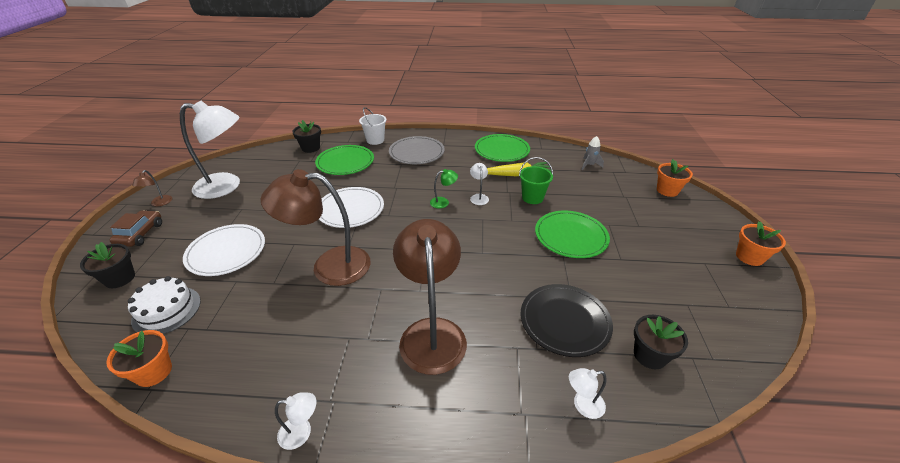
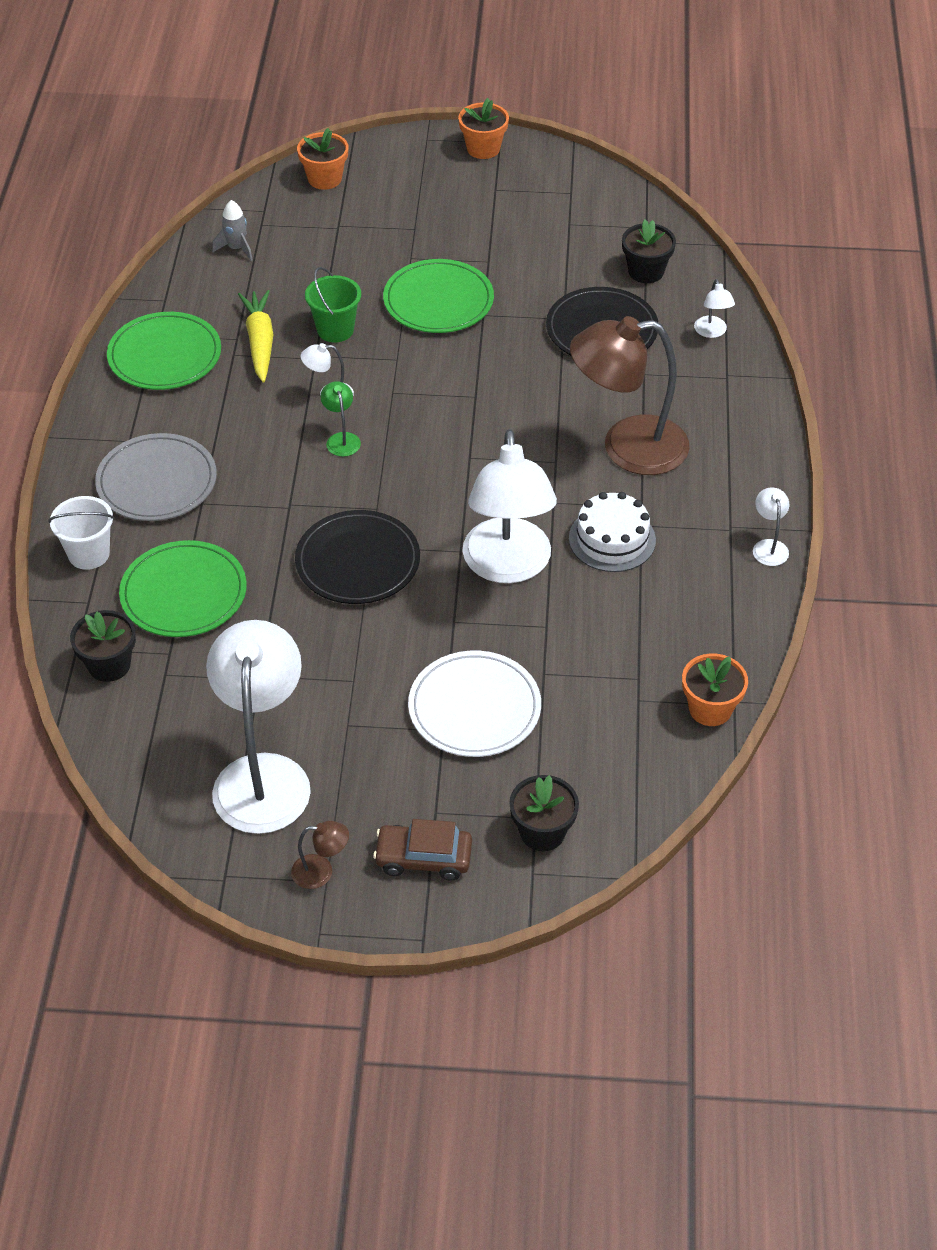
camera: 90 degrees left, 10 degrees up
white cake [128,276,201,334] -> white cake moved to [569,492,656,572]
brown lamp [261,169,371,286] -> white lamp [463,429,557,583]
white plate [319,187,384,228] -> black plate [295,510,420,604]

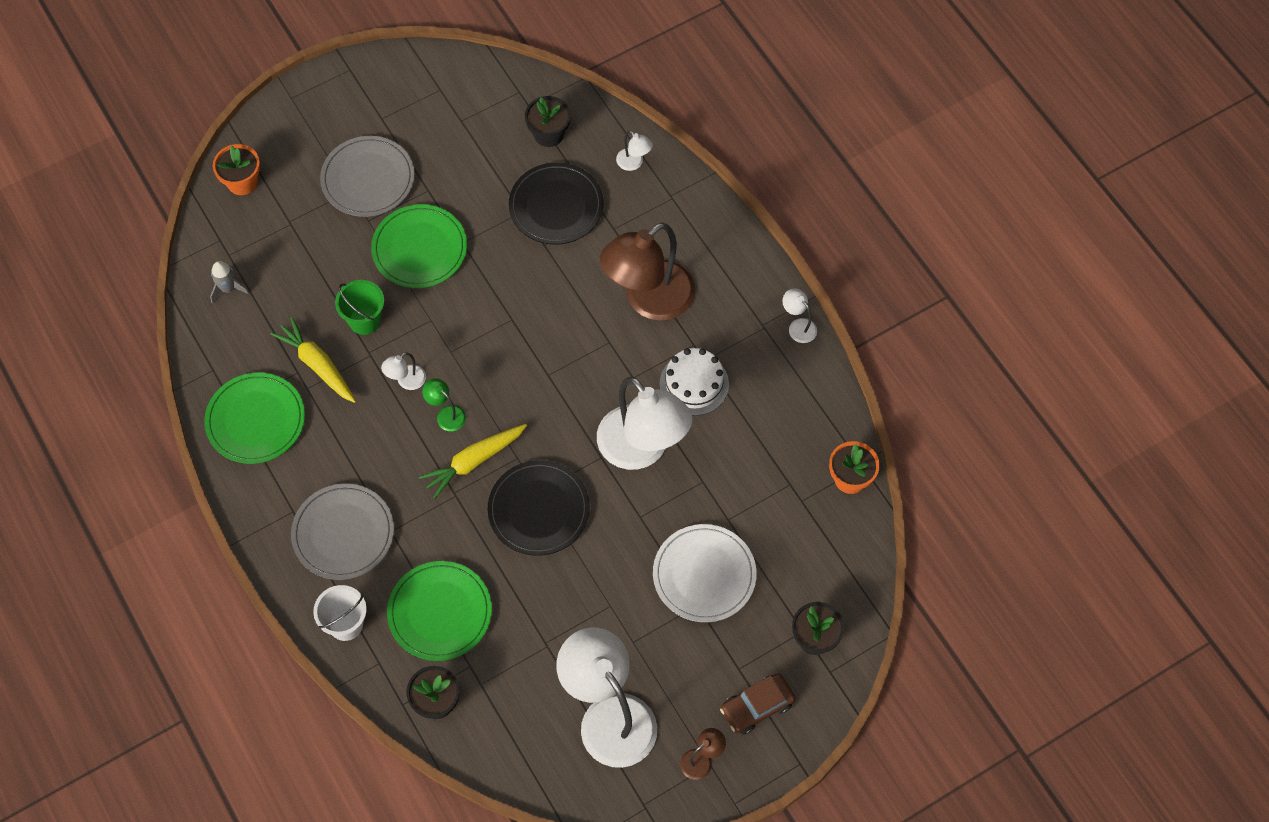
camera: 35 degrees left, 15 degrees up
orange flower pot [458,98,509,159] -> none
none -> grey plate [320,136,415,217]
none -> yellow carrot [419,424,527,499]

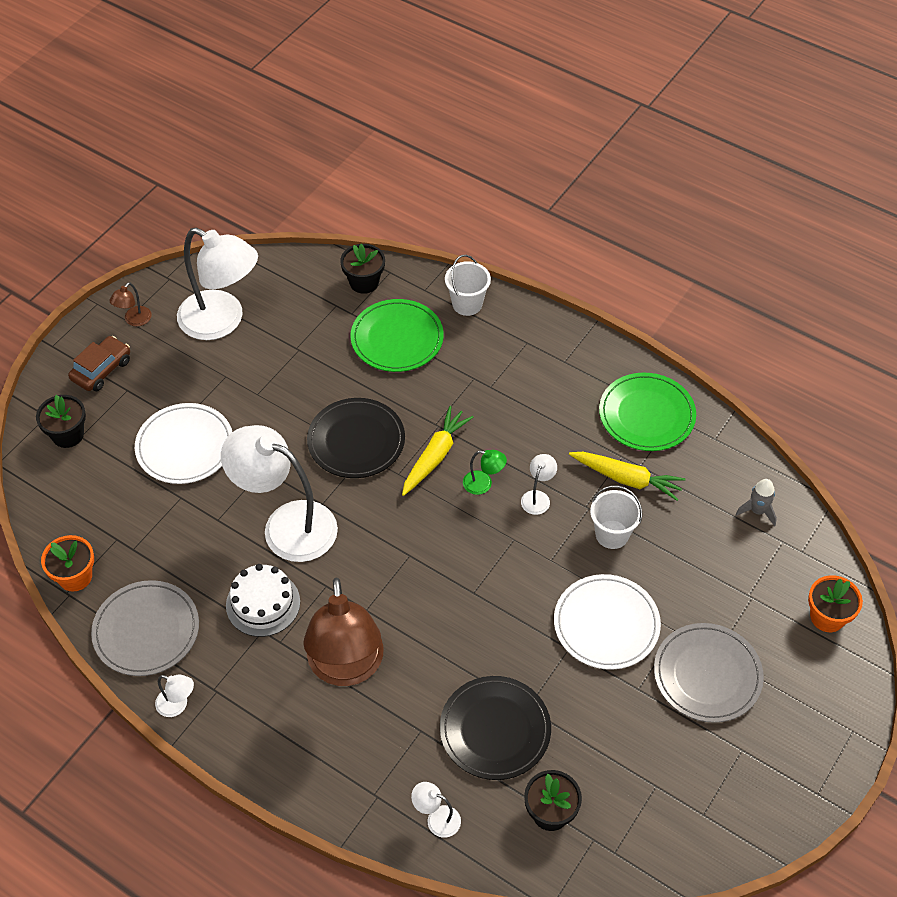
camera: 155 degrees right, 10 degrees down
grey plate [291,483,394,580] -> grey plate moved to [91,580,199,676]
green bucket [335,280,384,335] -> white bucket [590,485,642,549]
green plate [371,204,467,288] -> white plate [554,574,661,670]
brown lamp [600,222,695,321] -> brown lamp turned 150 degrees clockwise [303,578,384,686]

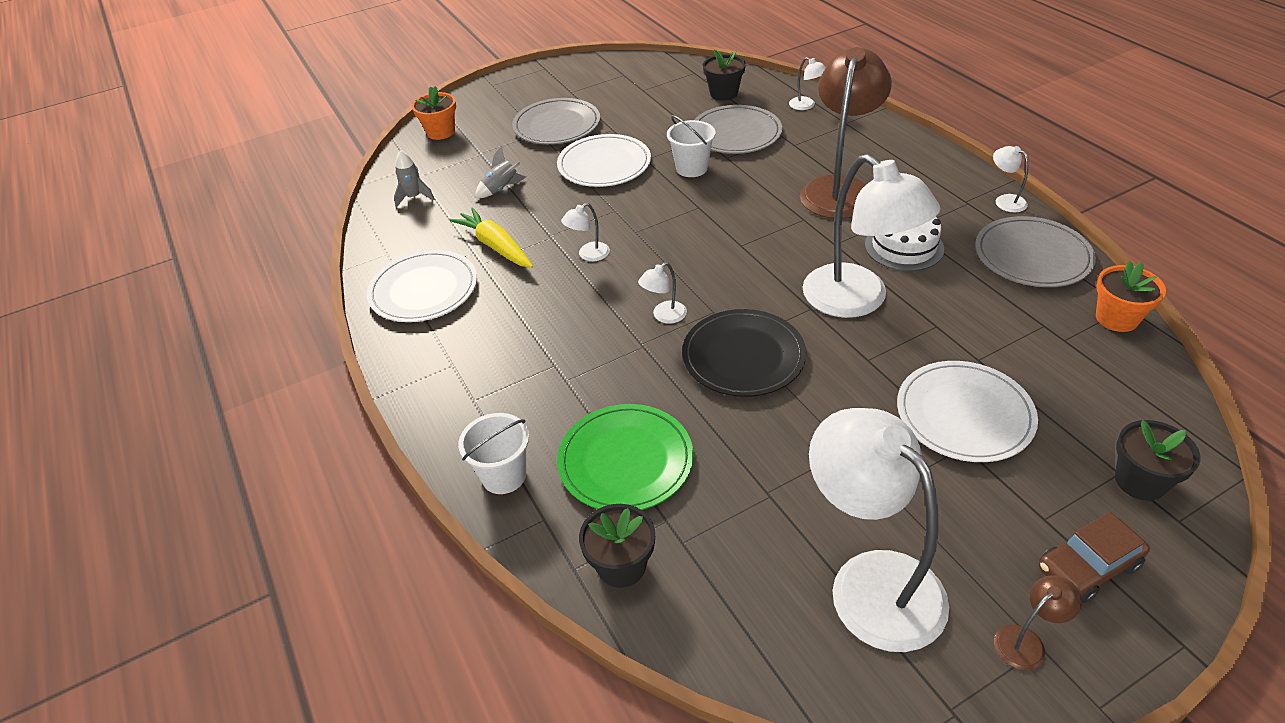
camera: 150 degrees left, 10 degrees down
yellow carrot [402,406,473,496] -> white lamp [638,262,687,324]
black plate [440,676,551,780] -> grey plate [694,105,782,154]
green lamp [463,450,507,495] -> none
white bucket [590,485,642,549] -> white bucket moved to [667,115,715,177]
green plate [599,373,696,451] -> white plate [367,250,477,322]
none -> grey rocket [475,147,526,198]

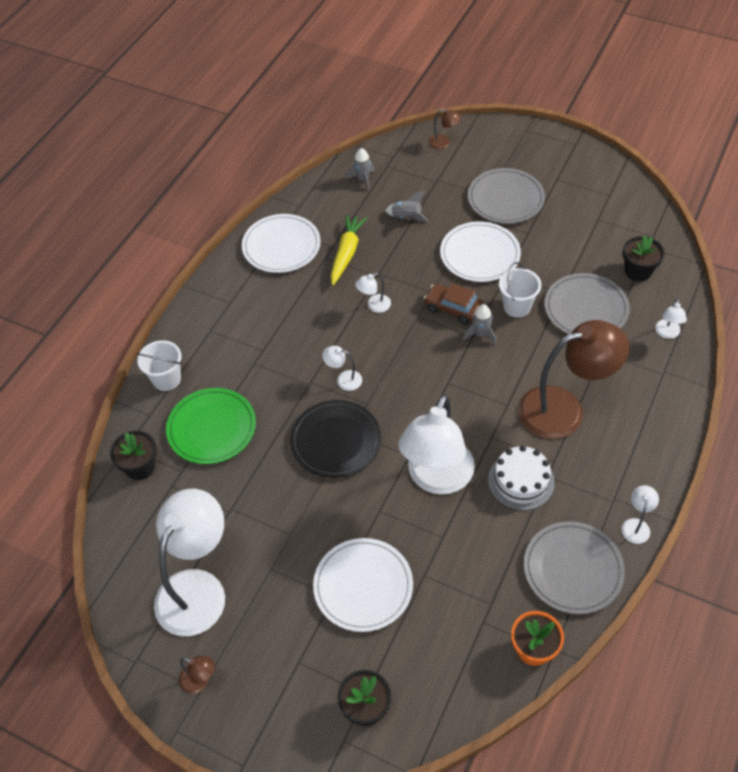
camera: 55 degrees right, 10 degrees up
orange flower pot [412,86,456,140] -> brown lamp [429,109,461,149]
white lamp [561,203,610,261] -> white lamp turned 45 degrees counterclockwise [355,273,391,313]
brown car [1039,512,1150,603] -> brown car moved to [424,283,484,325]
none -> grey rocket [463,304,497,345]

